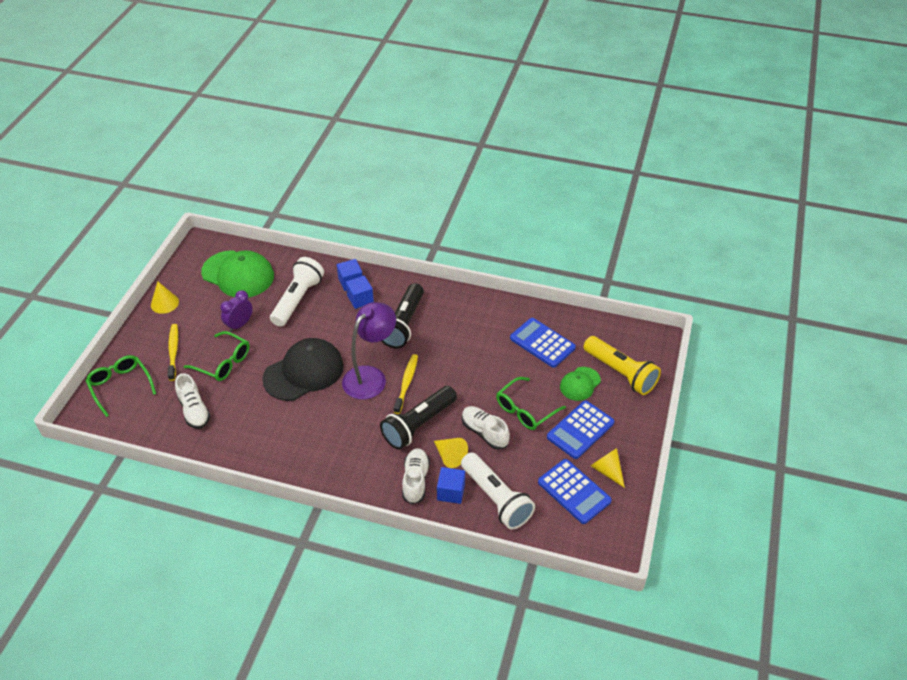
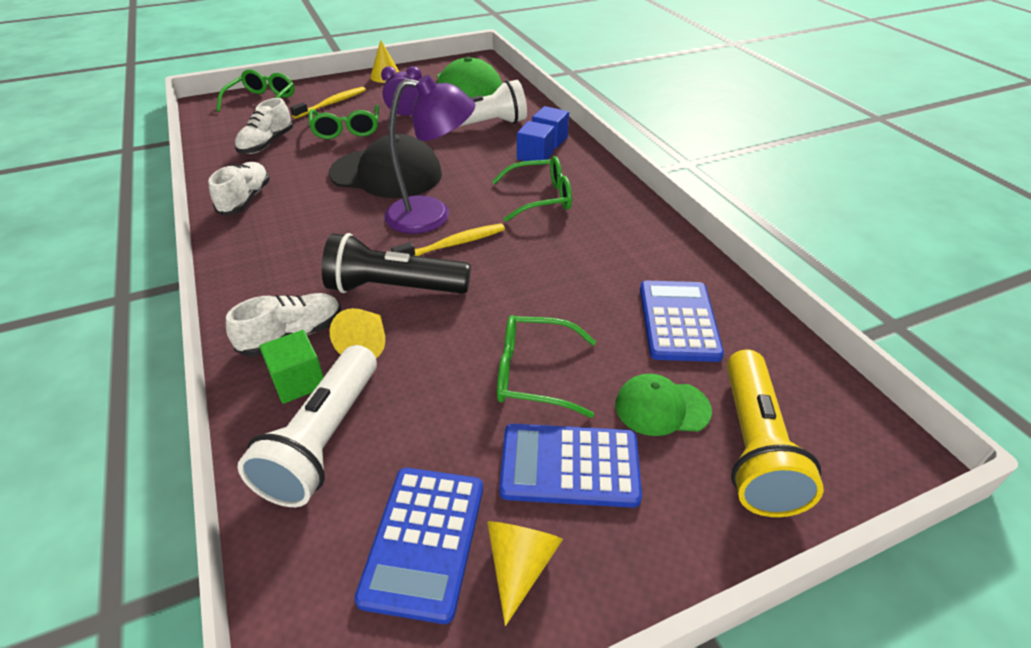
camera: 50 degrees right, 5 degrees down
black flashlight [381,283,424,348] -> green glasses [492,156,572,222]
blue cube [437,467,465,504] -> green cube [259,330,324,404]
white shoe [462,406,510,450] -> white shoe moved to [208,162,270,215]

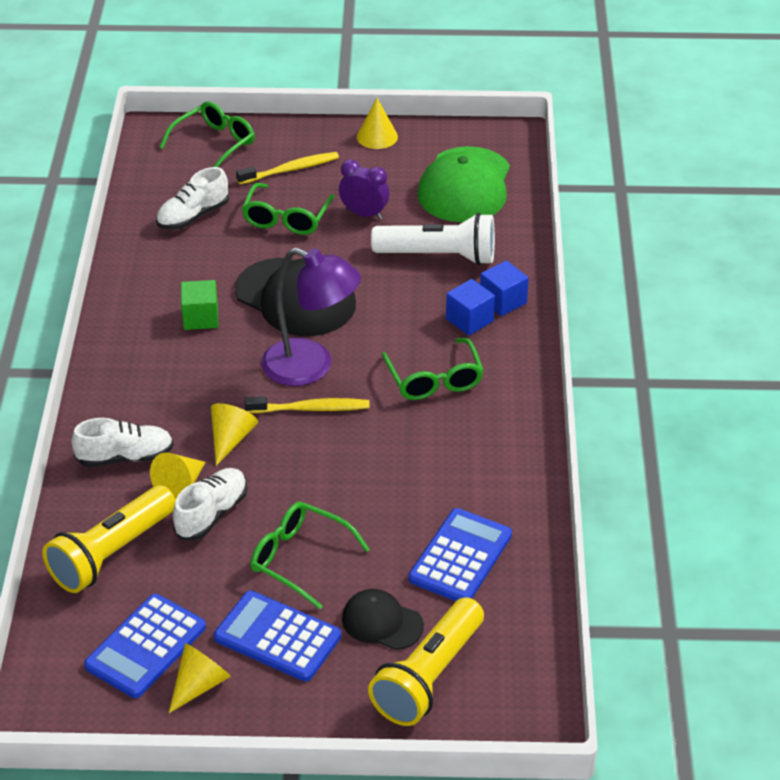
camera: 25 degrees right, 0 degrees up
white shoe [208,162,270,215] -> white shoe moved to [173,468,247,540]
white flashlight [237,345,377,507] -> yellow flashlight [42,485,176,593]
green cube [259,330,324,404] -> green cube moved to [181,280,219,330]
black flashlight [322,233,471,294] -> yellow cone [211,403,258,466]
green glasses [492,156,572,222] -> green glasses turned 60 degrees clockwise [382,338,484,400]
green cap [615,374,712,436] -> black cap [342,589,424,650]

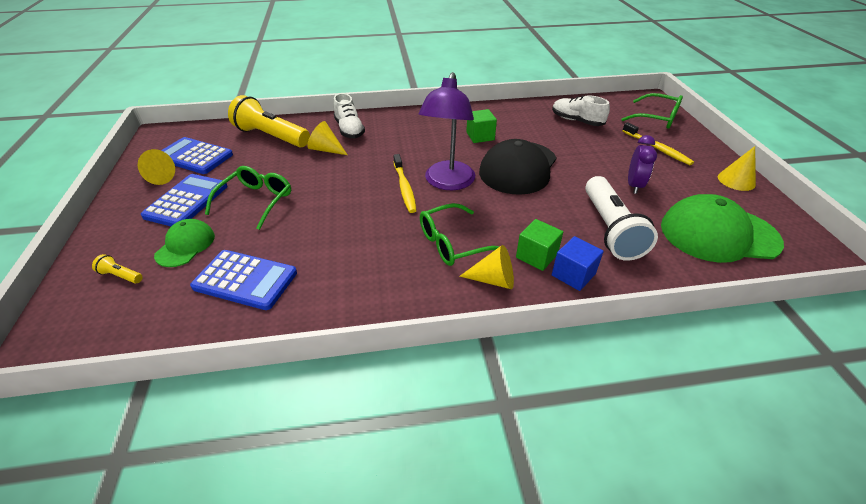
camera: 80 degrees right, 0 degrees up
white shoe [173,468,247,540] -> none
yellow cone [211,403,258,466] -> yellow cone moved to [459,245,514,289]
green glasses [242,183,335,235] -> none
black cap [342,589,424,650] -> green cap [154,219,215,267]
yellow flashlight [368,597,484,726] -> yellow flashlight [92,254,142,283], size x0.40
blue cube [446,279,495,336] -> green cube [516,219,563,271]

